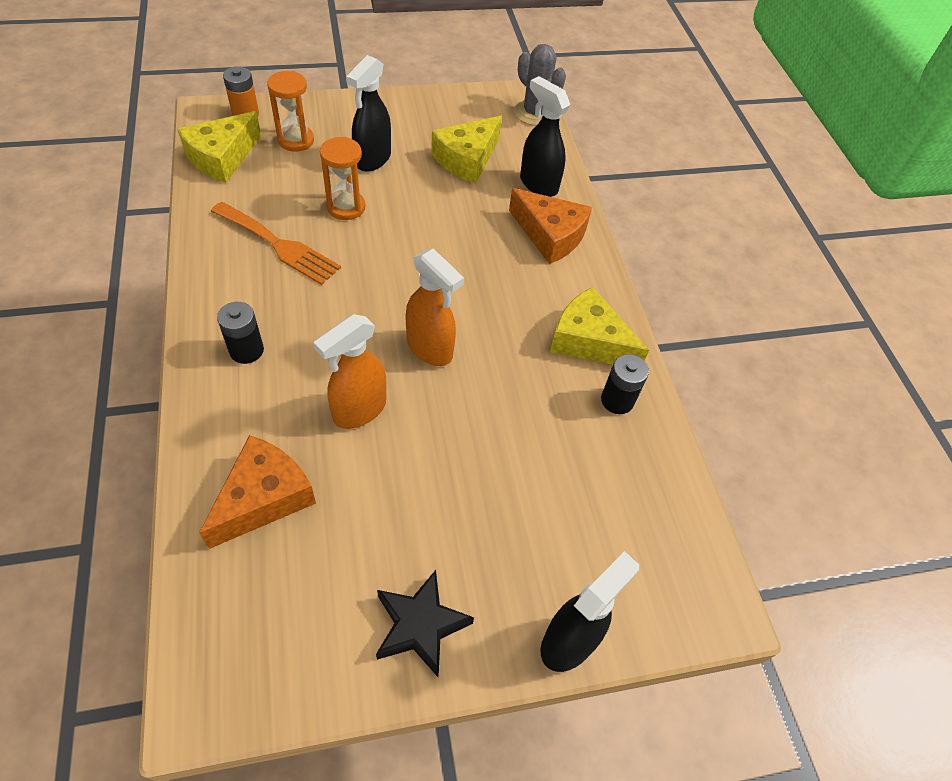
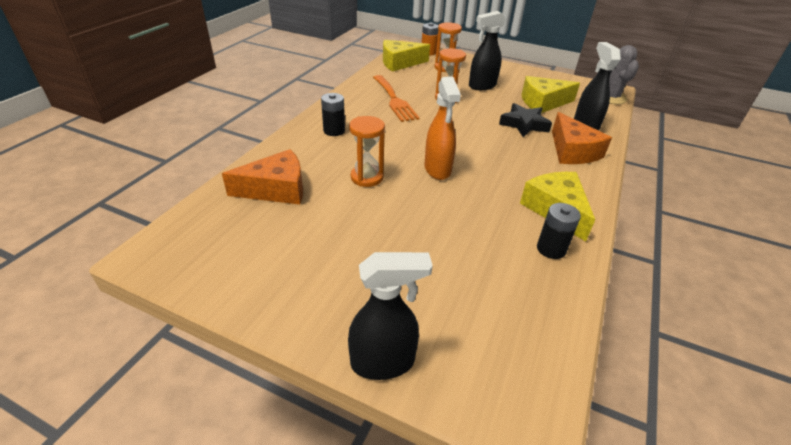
camera: 40 degrees right, 15 degrees down
orange spray bottle [313,314,387,429] -> orange hourglass [349,116,385,187]
black star [376,570,474,677] -> black star moved to [499,103,552,137]

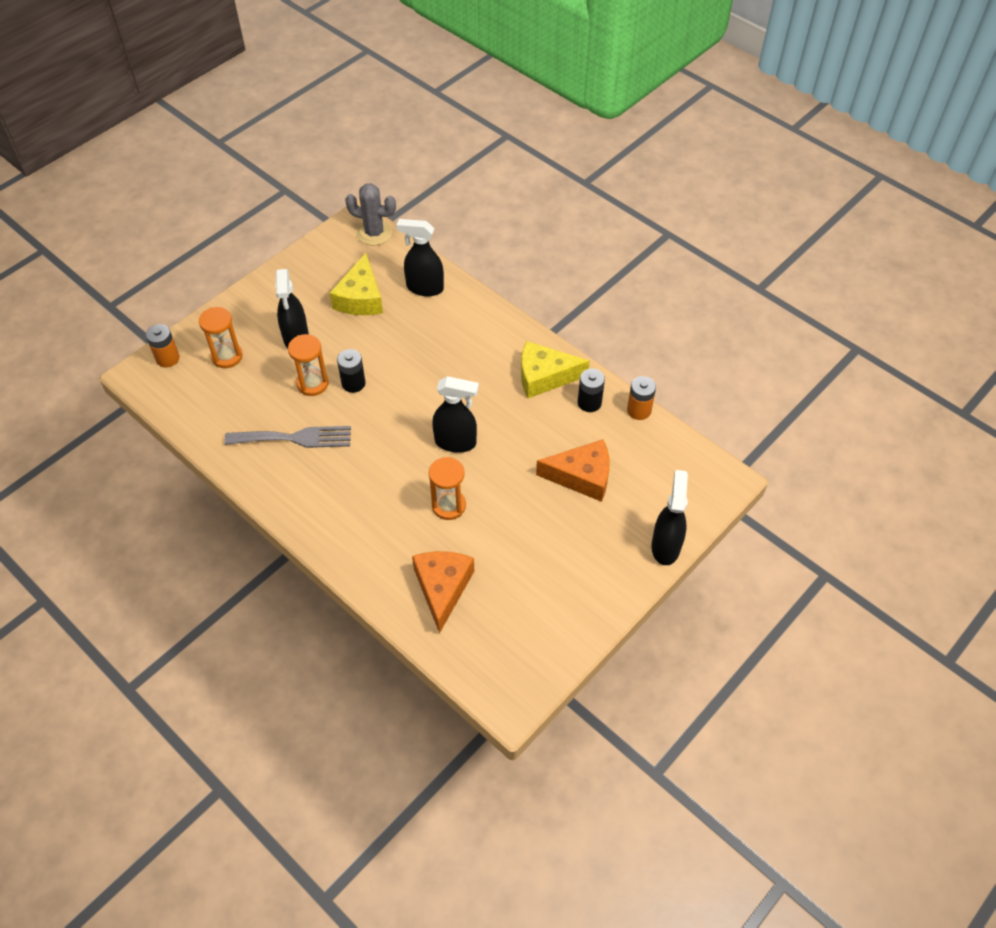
camera: 70 degrees left, 15 degrees up
black battery [321,93,345,136] -> black battery moved to [337,349,366,393]
orange fork [373,75,420,122] -> grey fork [224,426,351,448]
yellow cheese [383,40,430,72] -> none
orange spray bottle [424,77,461,180] -> black spray bottle [432,376,479,453]
black star [499,103,552,137] -> none
orange cheese [552,112,612,164] -> orange cheese moved to [536,439,610,502]
none -> orange battery [627,376,656,420]

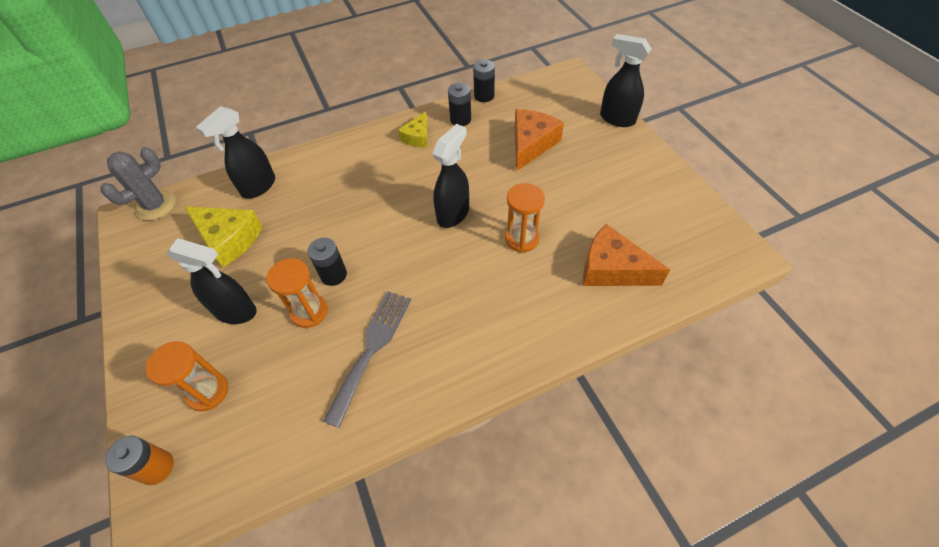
camera: 65 degrees left, 0 degrees up
yellow cheese [521,341,590,398] -> yellow cheese [398,112,428,147], size x0.61
orange battery [627,376,656,420] -> black battery [473,59,495,102]

